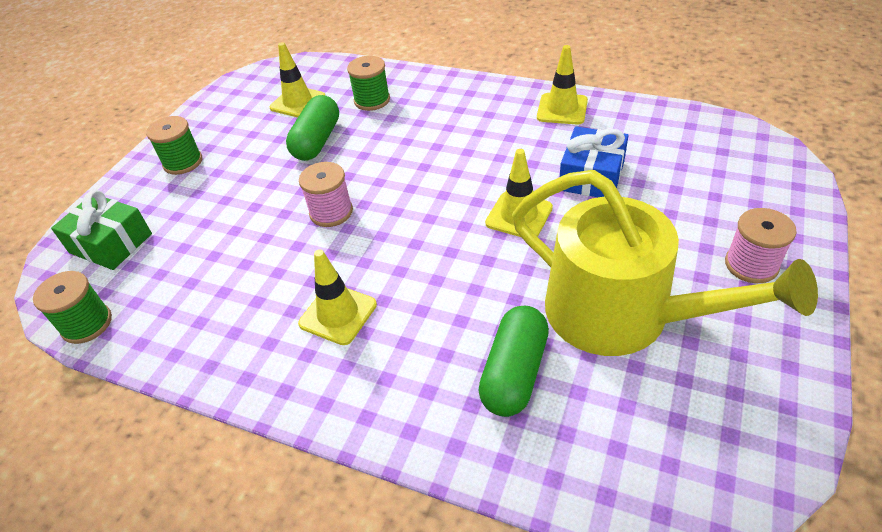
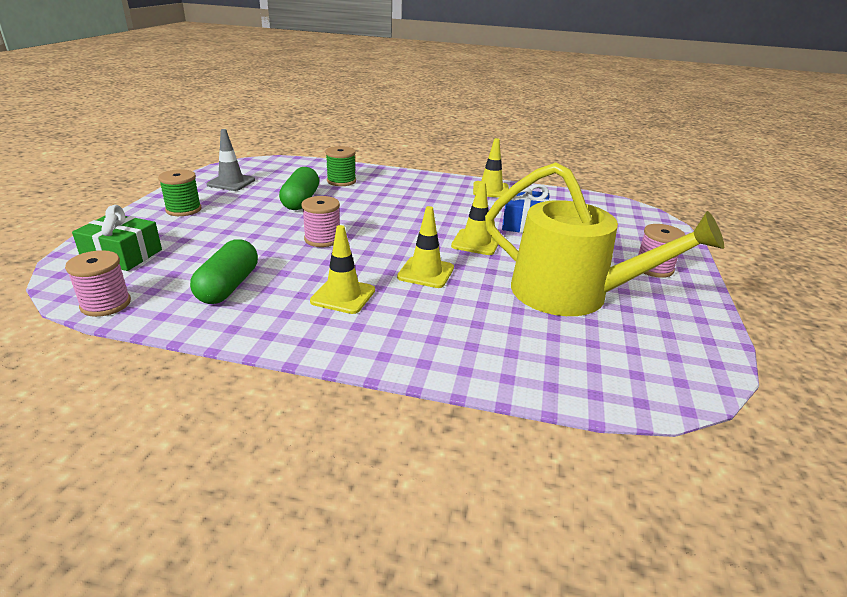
camera: 15 degrees left, 15 degrees down
green spool [33,271,112,344] -> pink spool [65,250,131,317]
yellow traffic cone [270,42,325,117] -> yellow traffic cone moved to [397,206,454,288]
green capsule [478,305,549,417] -> green capsule moved to [190,239,258,304]
none -> grey traffic cone [207,129,255,191]

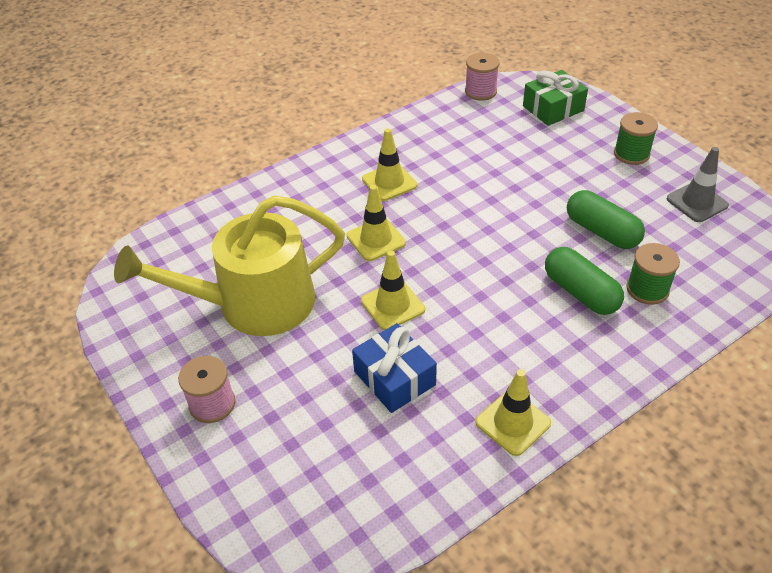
camera: 135 degrees right, 15 degrees up
green capsule [190,239,258,304] -> green capsule moved to [545,247,624,315]
pink spool [302,196,340,247] -> none

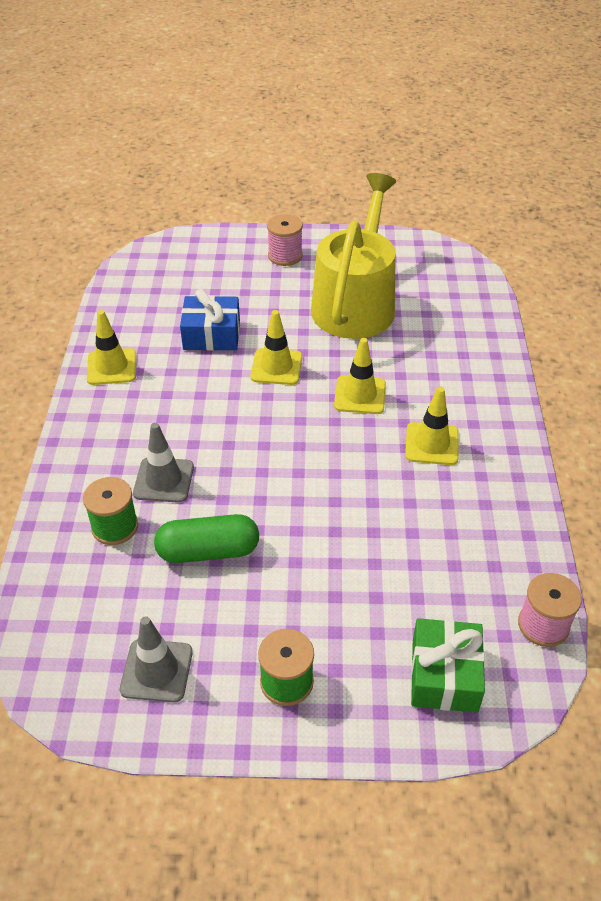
camera: 125 degrees right, 0 degrees up
green capsule [545,247,624,315] -> grey traffic cone [133,423,194,503]

